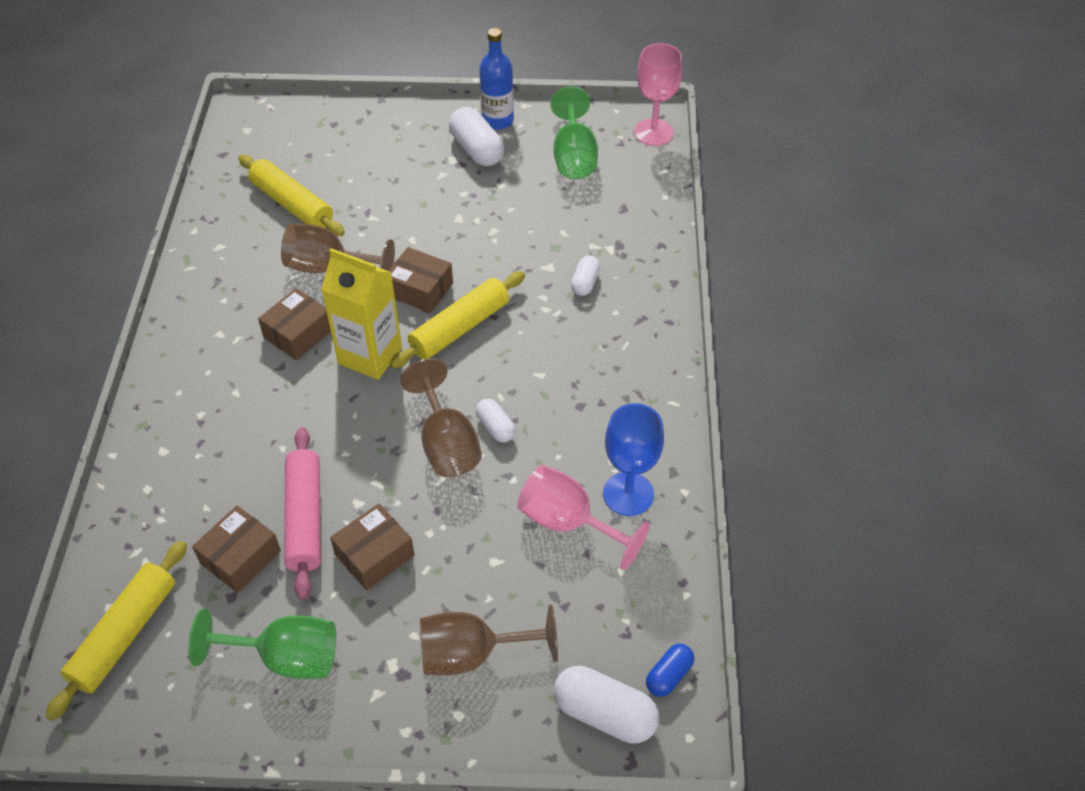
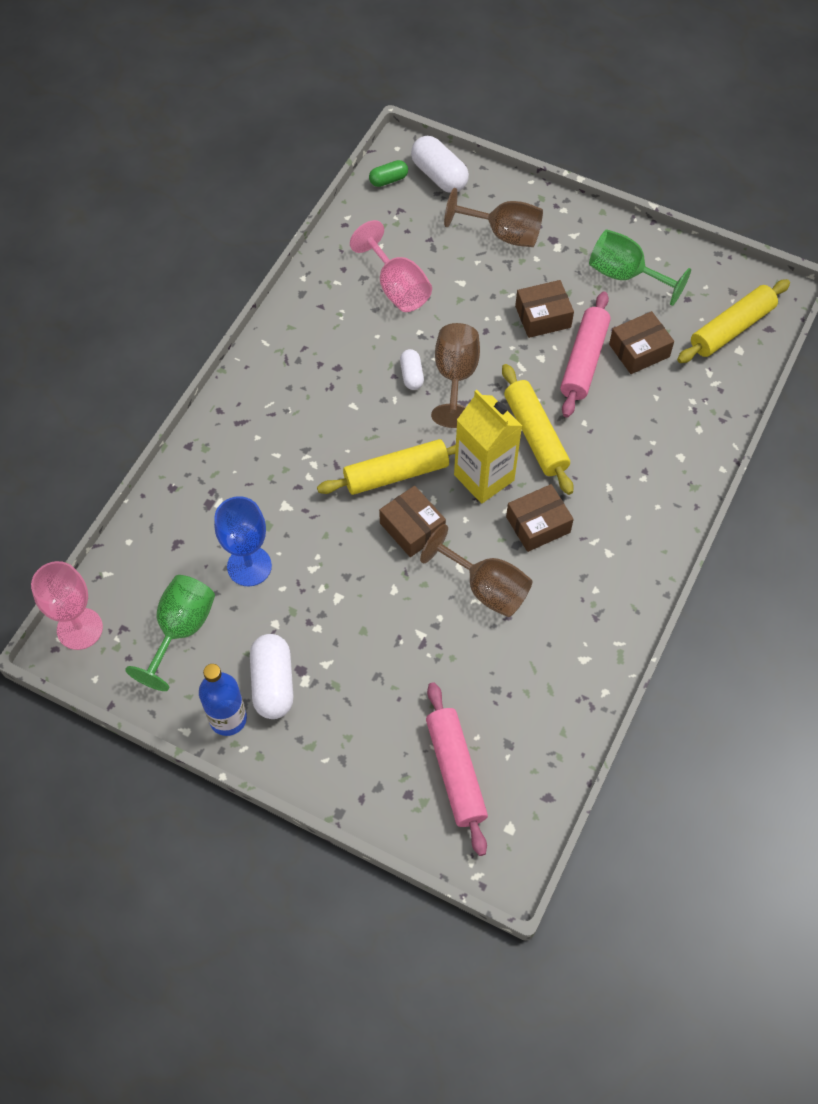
camera: 155 degrees left, 10 degrees up
yellow rolling pin [239,155,345,236] -> yellow rolling pin moved to [502,364,573,495]
white capsule [571,255,600,296] -> none
blue goblet [603,403,664,516] -> blue goblet moved to [214,496,272,586]
blue capsule [646,644,694,697] -> green capsule [369,160,408,187]
none -> pink rolling pin [426,682,488,856]

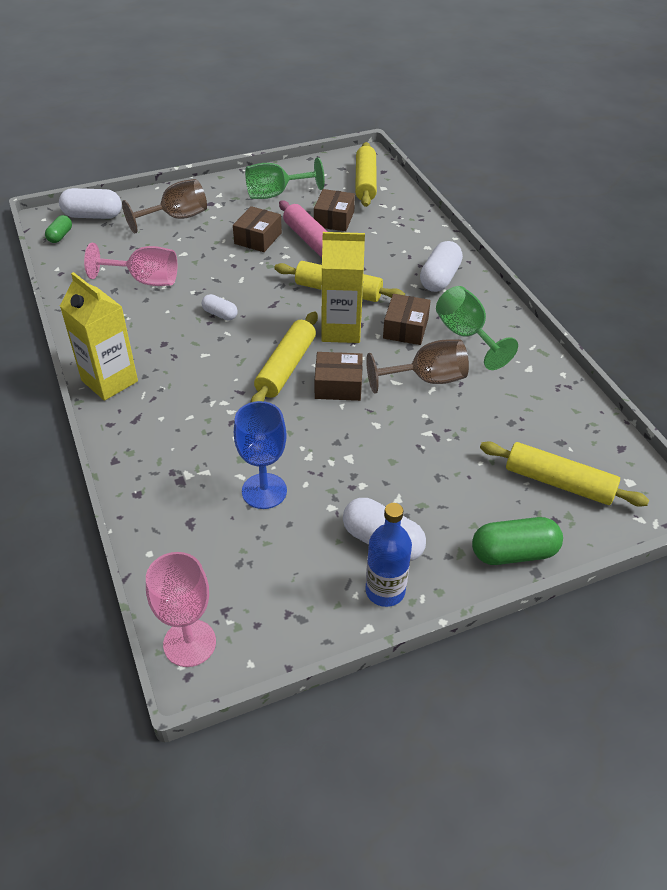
camera: 50 degrees left, 15 degrees down
green goblet [125,575,215,691] -> green goblet moved to [436,286,518,370]
pink rolling pin [426,682,488,856] -> yellow rolling pin [480,441,649,507]
brown goblet [431,323,480,428] -> none
none -> yellow carton [60,272,138,401]
none -> white capsule [420,241,463,292]
none -> green capsule [472,517,563,565]

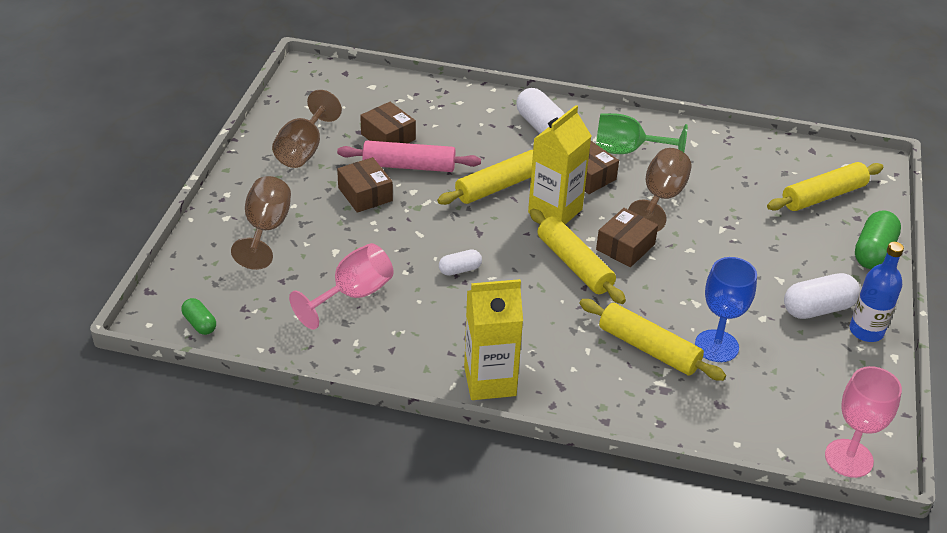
camera: 55 degrees left, 5 degrees down
white capsule [59,188,122,219] -> none
green goblet [245,157,325,199] -> brown goblet [272,90,342,168]
yellow rolling pin [355,142,377,207] -> yellow rolling pin moved to [579,299,726,381]

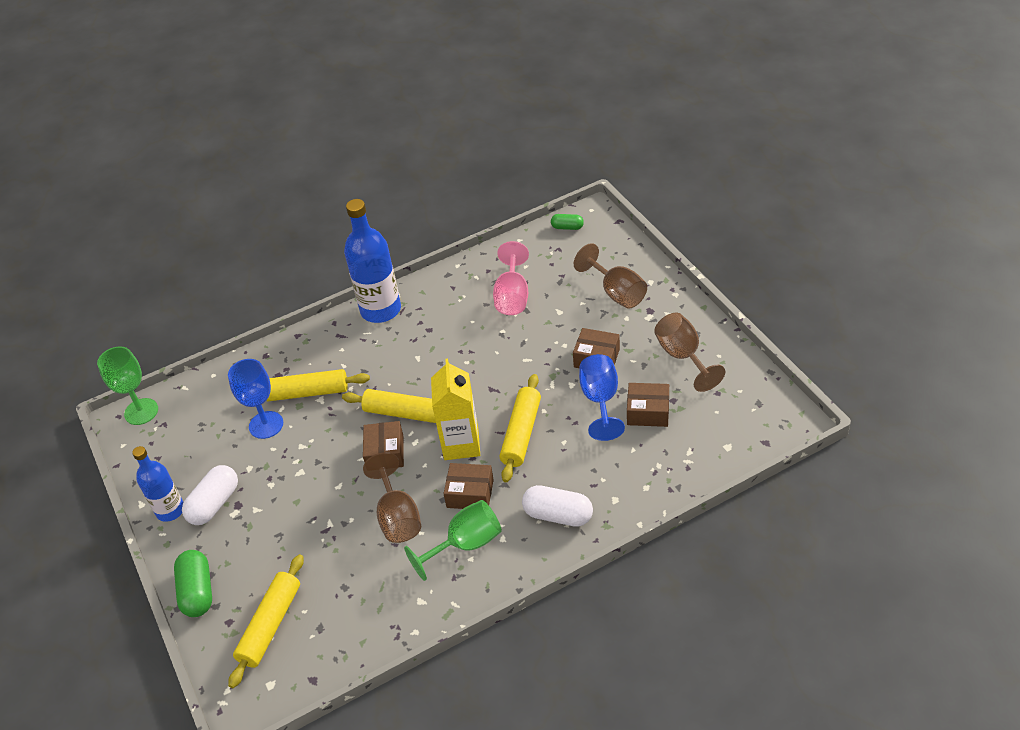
camera: 145 degrees right, 5 degrees up
pink rolling pin [337,141,481,172] -> blue goblet [579,354,625,441]
white capsule [439,249,482,276] -> none
yellow carton [464,279,523,400] -> blue bottle [344,199,401,323]
pink goblet [825,366,902,478] -> green goblet [97,346,158,425]

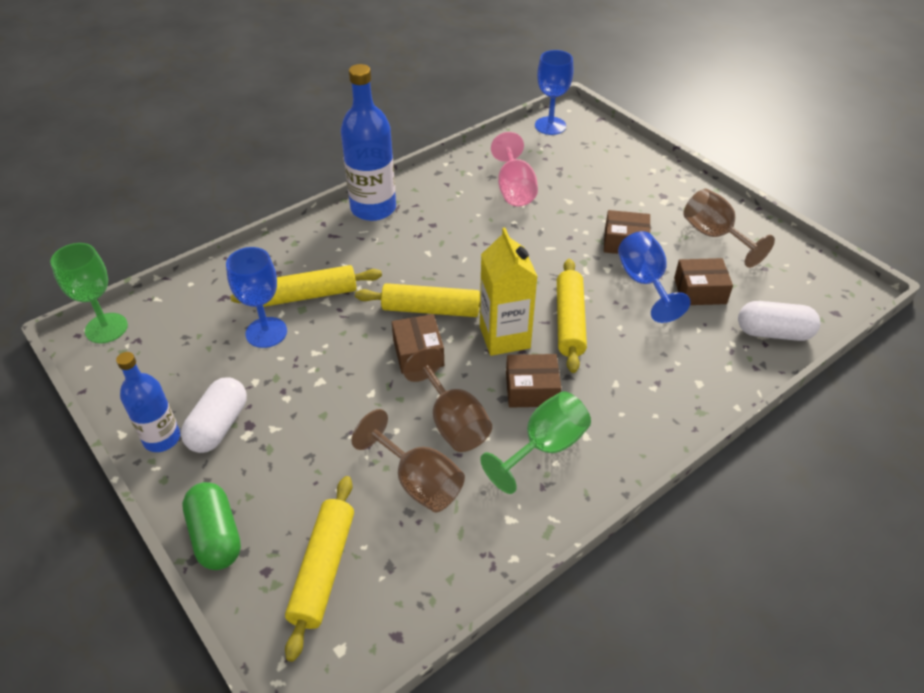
camera: 15 degrees left, 0 degrees up
white capsule [522,485,593,527] -> white capsule moved to [738,301,821,341]
green capsule [551,214,584,230] -> blue goblet [535,50,573,135]
brown goblet [574,243,647,309] -> brown goblet moved to [351,409,465,512]

